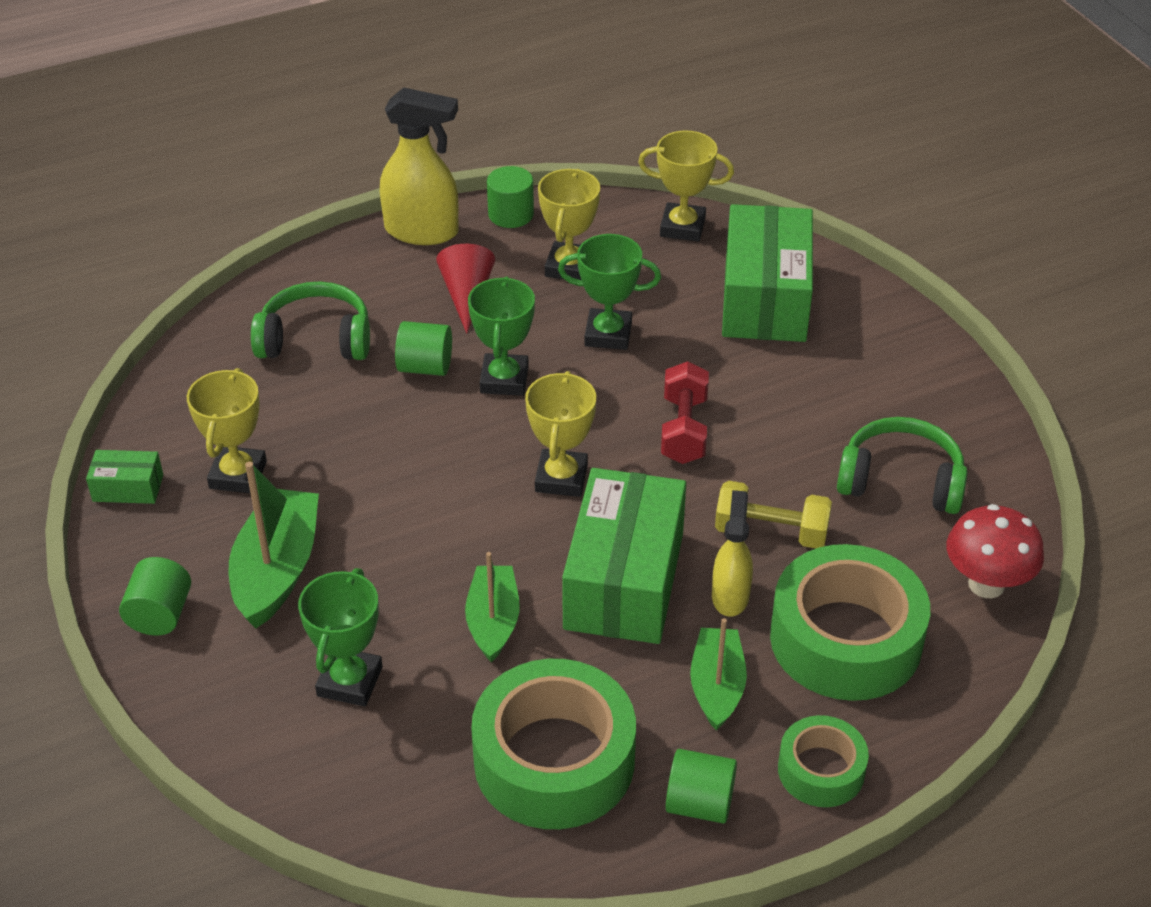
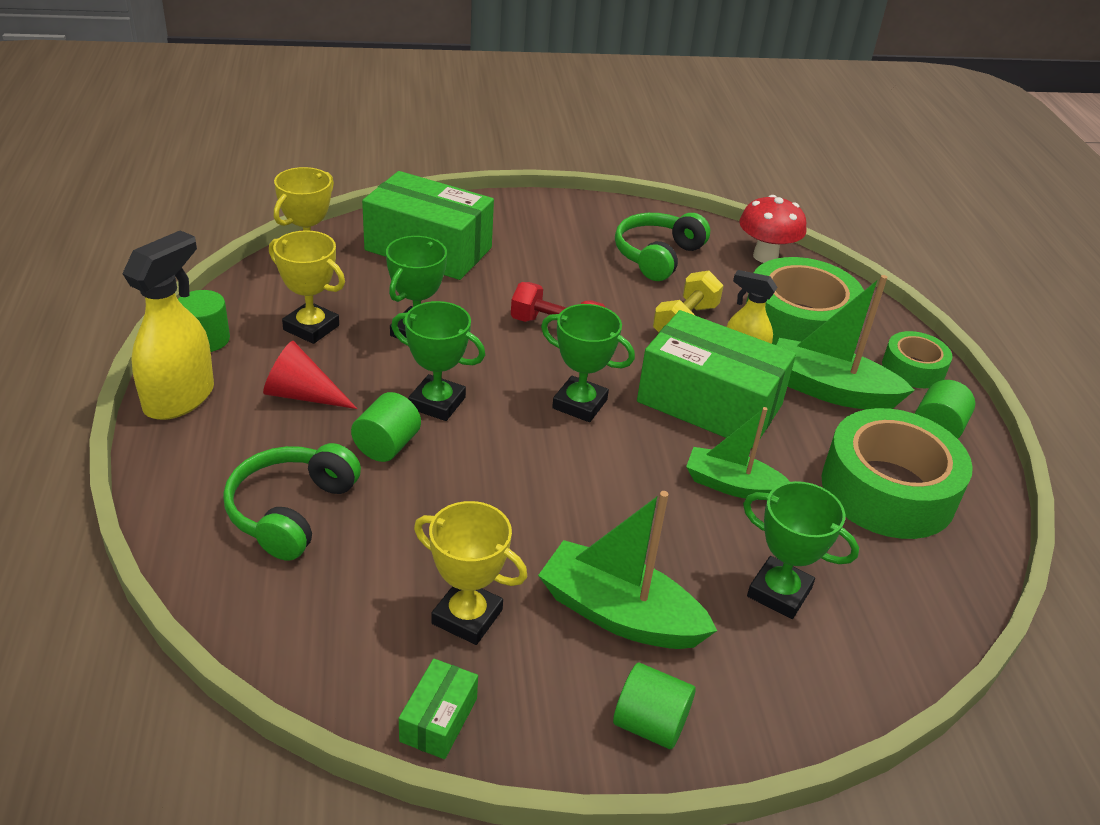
camera: 75 degrees left, 5 degrees down
yellow trophy [525,371,596,497] -> green trophy [541,304,635,422]
green boat [690,618,747,731] -> green boat [776,275,915,410], size x1.50

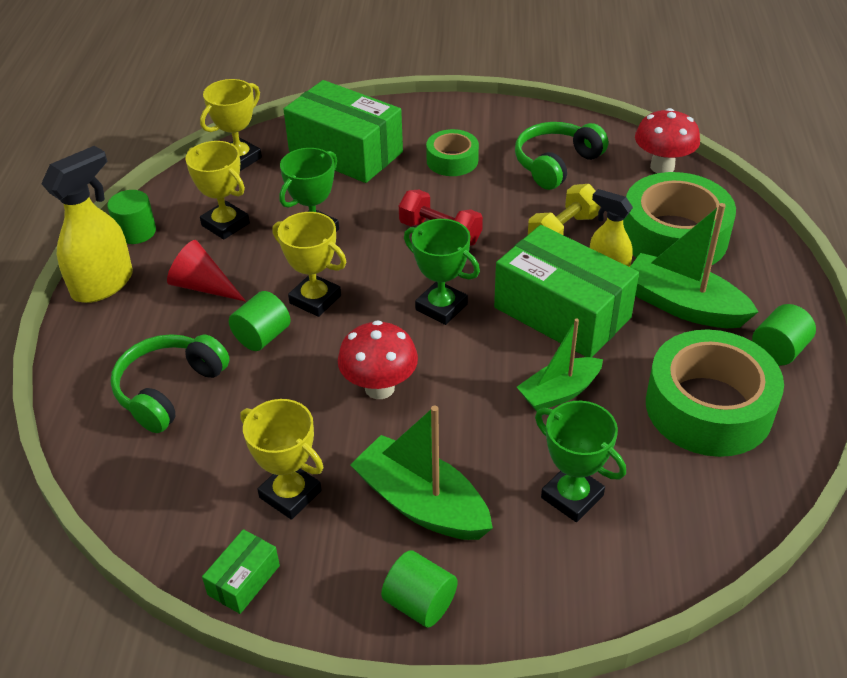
camera: 15 degrees right, 5 degrees up
green trophy [391,301,485,421] -> yellow trophy [273,212,346,317]
green boat [686,407,790,500] -> green boat turned 60 degrees counterclockwise [517,318,603,411]
green tape [882,331,952,388] -> green tape moved to [426,129,479,176]
none -> red mushroom [338,320,418,399]

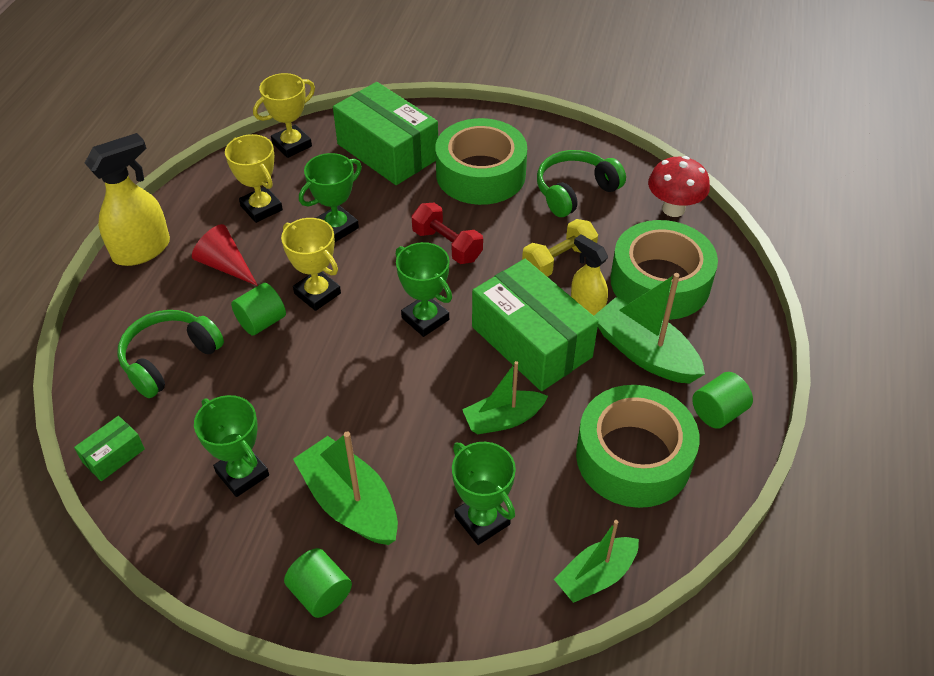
camera: 10 degrees right, 5 degrees up
green cylinder [107,190,156,244] -> none
green box [202,529,280,614] -> green box moved to [74,416,145,481]
yellow trophy [240,399,323,520] -> green trophy [194,395,269,497]
red mushroom [338,320,418,399] -> none
green tape [426,129,479,176] -> green tape [435,118,527,205], size x1.87
none -> green boat [554,520,639,603]

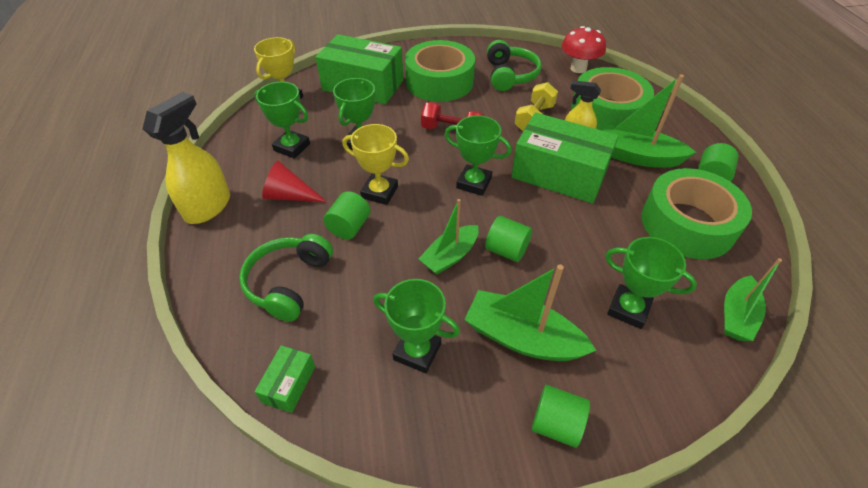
camera: 25 degrees left, 0 degrees up
yellow trophy [225,134,283,223] -> green trophy [254,82,310,159]
green boat [462,361,548,434] -> green boat moved to [419,199,479,275]
green headphones [537,150,626,217] -> green headphones turned 150 degrees clockwise [487,40,541,91]
none -> green cylinder [485,216,532,262]

